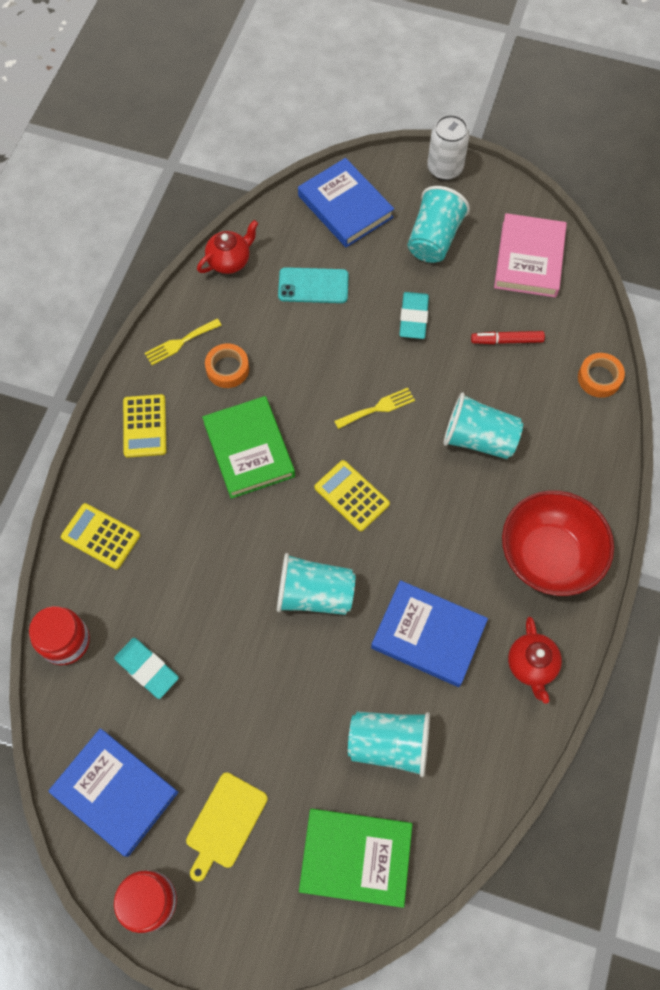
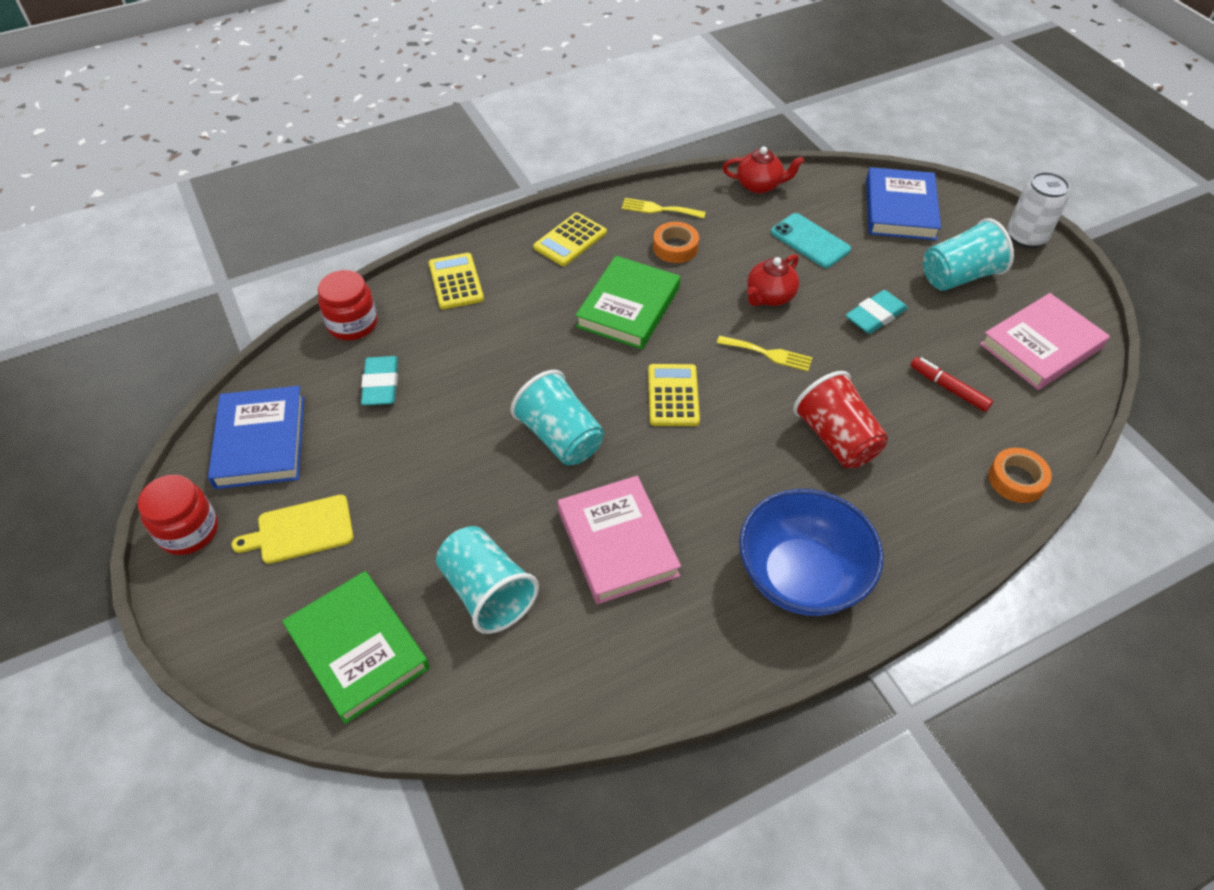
camera: 45 degrees right, 15 degrees down
blue book [371,580,488,687] -> pink book [558,476,681,604]
turquoise cup [443,393,523,459] -> red cup [793,371,888,468]
red bowl [502,490,614,596] -> blue bowl [739,489,884,616]
red teapot [508,617,562,704] -> red teapot moved to [747,254,799,306]

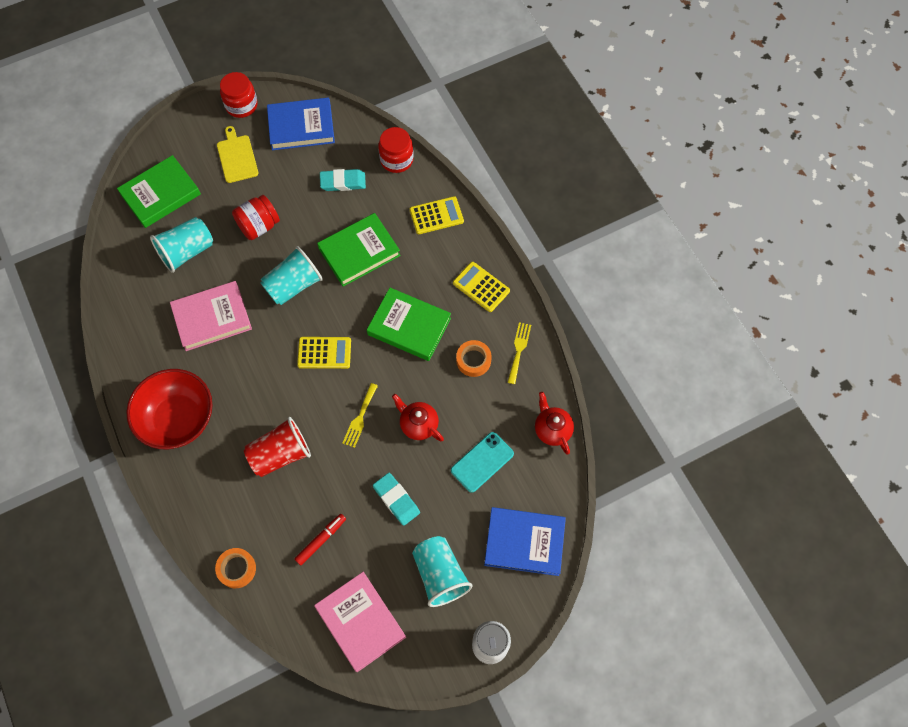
camera: 90 degrees right, 15 degrees up
red teapot [723,147,804,194] -> red teapot turned 150 degrees clockwise [535,392,574,454]
blue bowl [739,489,884,616] -> red bowl [126,369,212,449]
none -> red jar [232,195,280,240]
none -> green book [317,213,401,287]

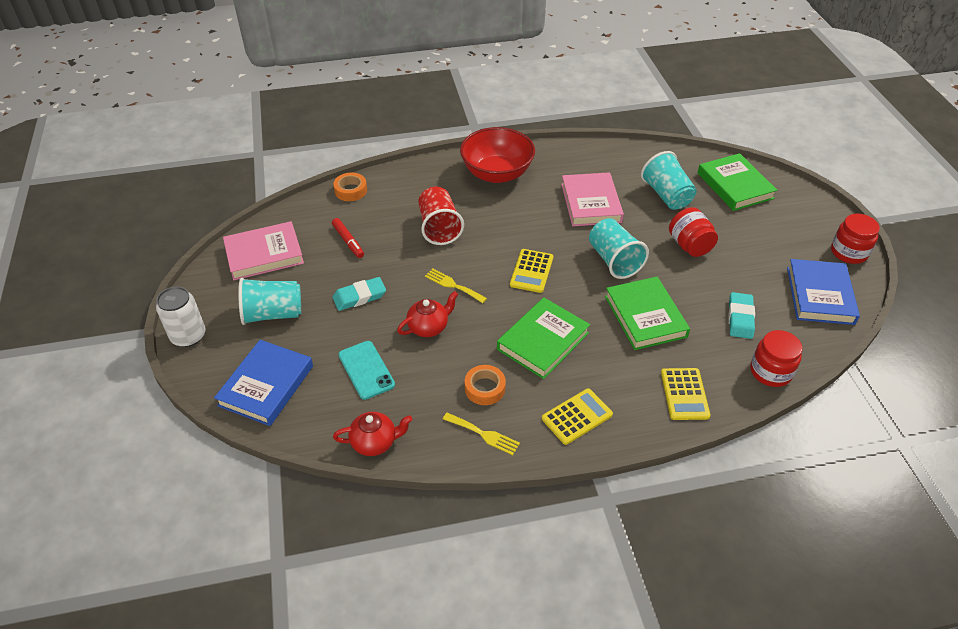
camera: 105 degrees right, 20 degrees down
yellow cutting board [217,126,258,183] -> none

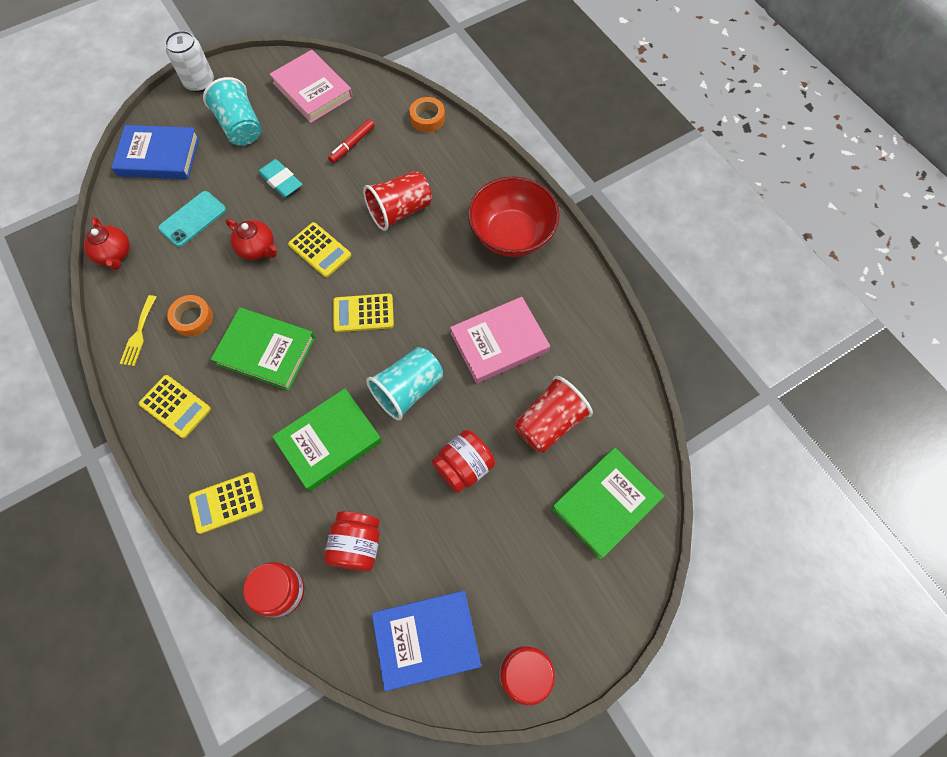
camera: 70 degrees right, 20 degrees up
yellow fork [425,268,487,303] -> yellow calculator [288,222,352,277]
turquoise cup [641,151,697,210] -> red cup [515,376,593,453]
turquoise eraser [728,292,755,339] -> red jar [324,511,380,572]

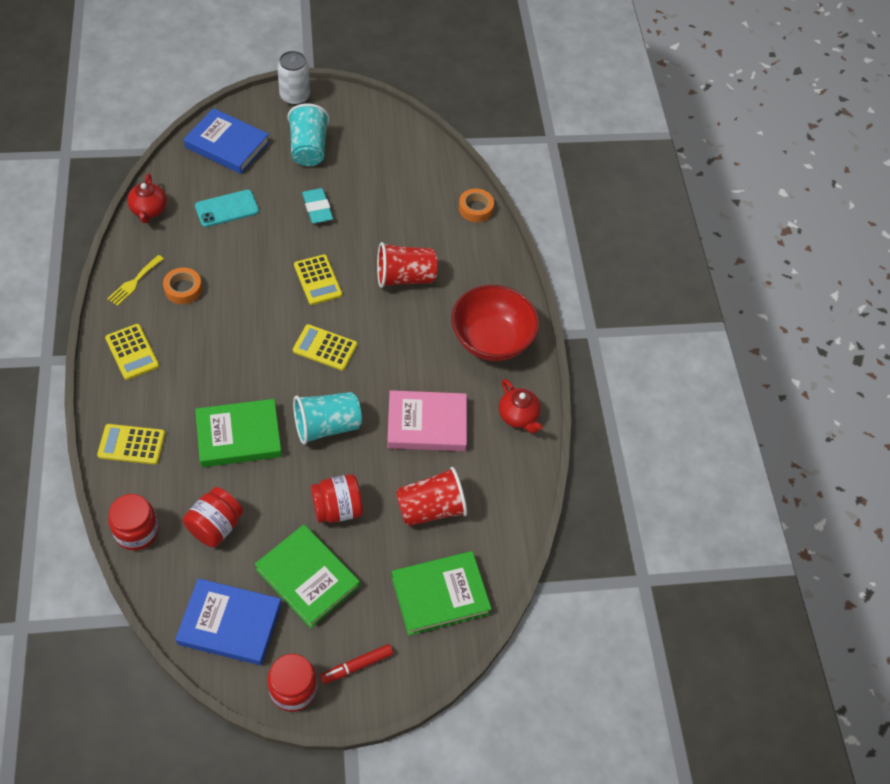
camera: 20 degrees right, 10 degrees down
green book [211,307,315,391] -> green book moved to [255,524,360,629]
red teapot [225,219,277,260] -> red teapot moved to [499,379,542,434]
pink book [270,50,353,123] -> none
red marker [328,119,375,163] -> red marker moved to [320,644,393,684]

